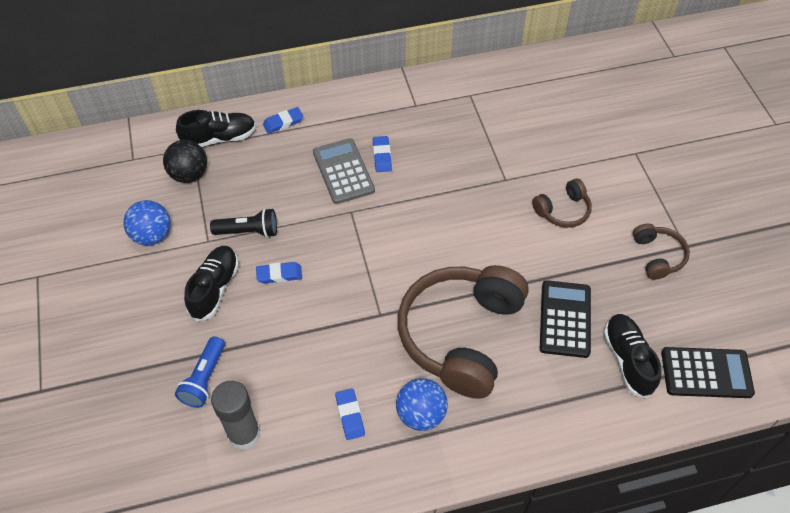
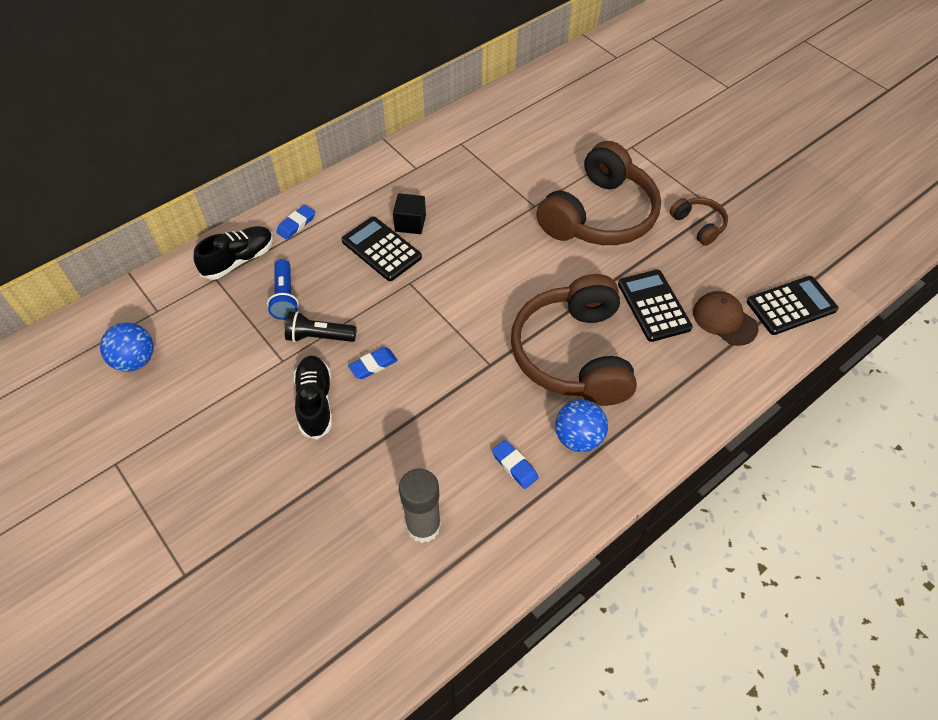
camera: 25 degrees left, 0 degrees up
blue ball [123,200,171,246] -> blue ball moved to [100,322,154,372]
black ball [163,140,207,183] -> none
blue flashlight [175,337,225,408] -> blue flashlight moved to [267,259,299,320]
black flashlight [210,208,277,238] -> black flashlight turned 150 degrees counterclockwise [285,311,357,342]
grey calculator [313,138,375,204] -> black calculator [341,217,422,281]
blue eraser [373,136,392,172] -> black cube [393,193,426,234]
brown headphones [532,178,592,228] -> brown headphones [536,141,661,245], size x2.19
black shoe [604,314,662,398] -> brown cap [693,291,758,346]

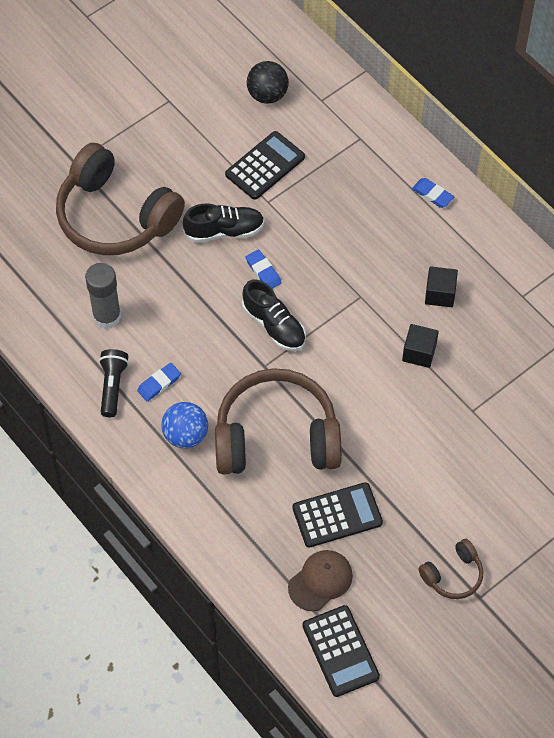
camera: 90 degrees right, 5 degrees up
blue ball [100,322,154,372] -> black ball [247,61,289,104]
black shoe [194,226,273,280] -> black shoe moved to [242,279,306,351]
blue flashlight [267,259,299,320] -> none
black flashlight [285,311,357,342] -> black flashlight moved to [99,349,129,417]
black calculator [341,217,422,281] -> black calculator moved to [225,131,305,200]
brown headphones [536,141,661,245] -> brown headphones moved to [56,143,185,255]
none -> black cube [402,324,439,368]

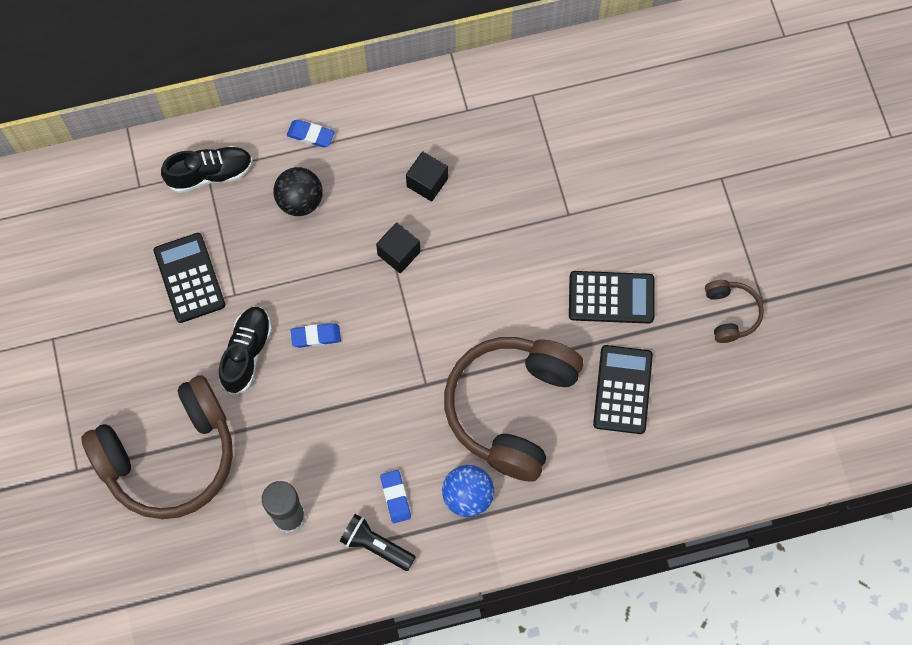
camera: 65 degrees left, 10 degrees up
black shoe [242,279,306,351] -> black shoe moved to [161,146,253,193]
black ball [247,61,289,104] -> black ball moved to [273,167,323,216]
brown cap [288,550,353,611] -> none
black calculator [302,605,380,697] -> black calculator moved to [569,271,654,324]
black cube [402,324,439,368] -> black cube moved to [376,222,420,273]
blue eraser [412,178,454,208] -> blue eraser turned 45 degrees clockwise [287,120,335,148]

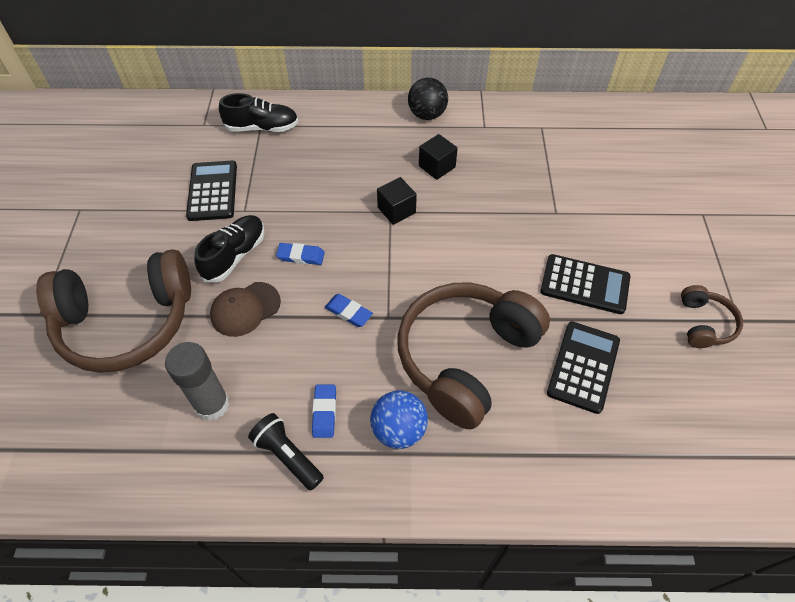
camera: 15 degrees right, 15 degrees down
black ball [273,167,323,216] -> black ball moved to [408,78,448,120]
blue eraser [287,120,335,148] -> blue eraser moved to [325,294,373,327]
none -> brown cap [210,282,281,337]

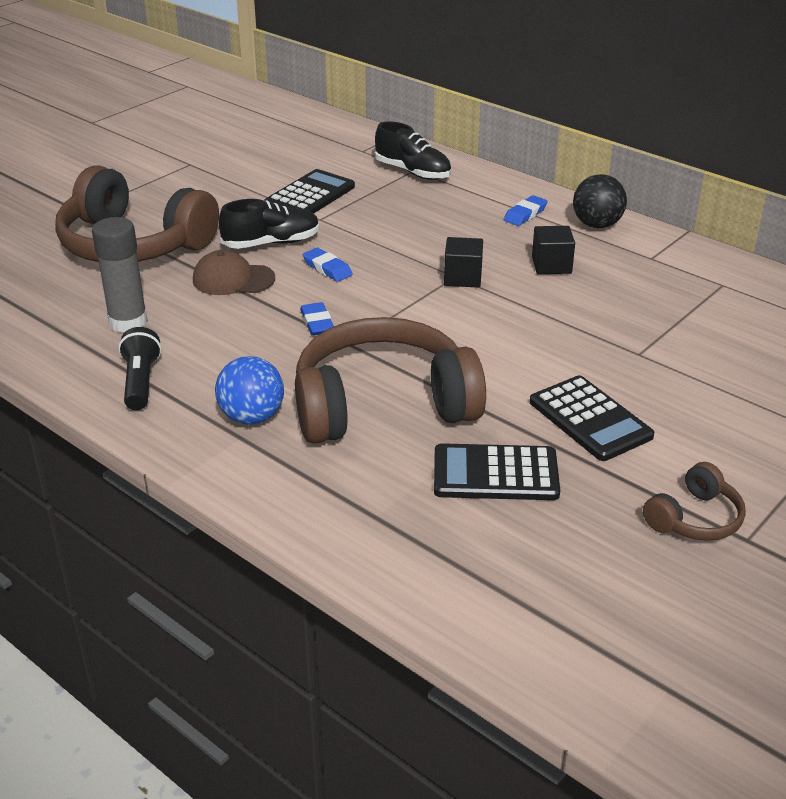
camera: 40 degrees right, 20 degrees down
blue eraser [312,385,336,438] -> blue eraser moved to [504,195,548,226]
black calculator [547,321,620,414] -> black calculator turned 150 degrees counterclockwise [434,443,560,500]

